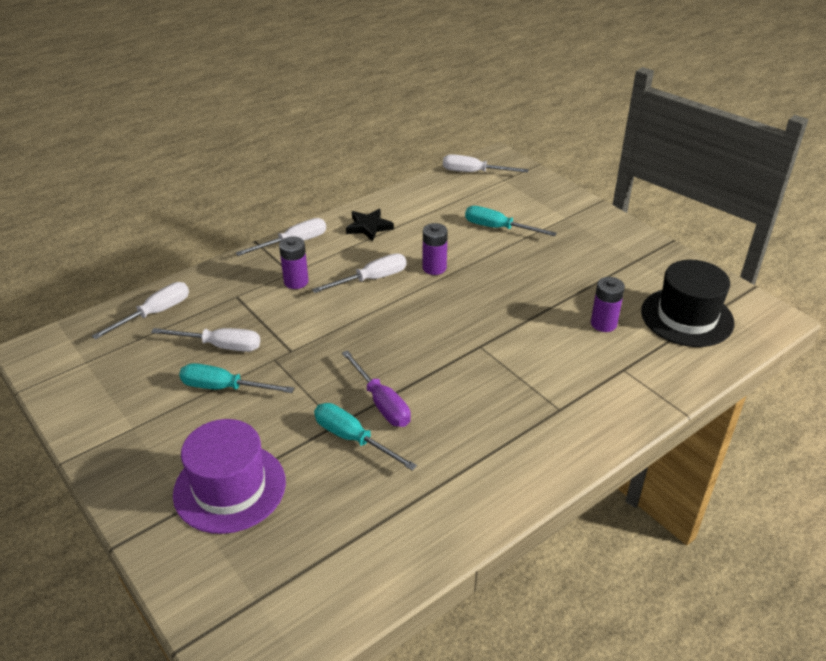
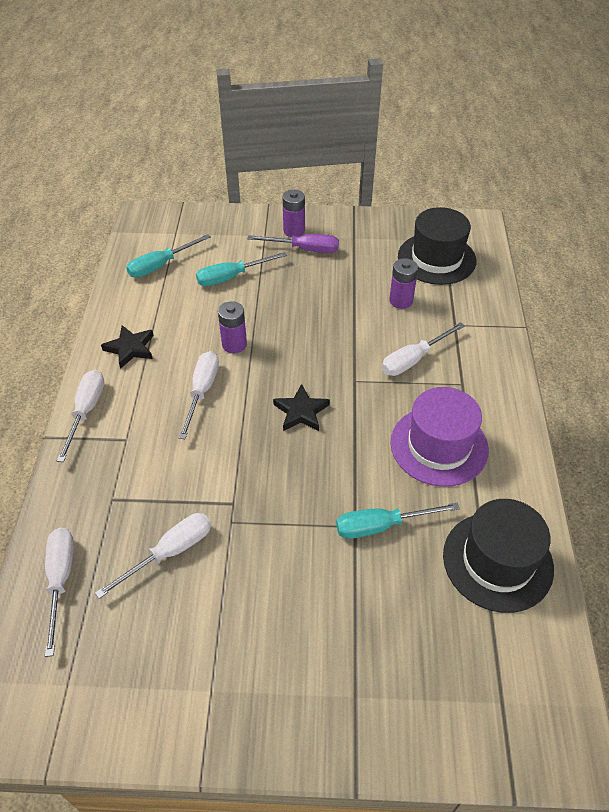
camera: 50 degrees left, 10 degrees up
purple hat [173,419,286,534] -> purple hat moved to [390,387,489,487]
turquoise screwdriver [179,363,294,393] -> turquoise screwdriver moved to [126,234,211,278]
purple battery [279,237,309,289] -> purple battery moved to [282,190,305,237]
purple screwdriver [342,350,411,427] -> purple screwdriver moved to [247,234,339,253]
white screwdriver [443,154,529,173] -> white screwdriver moved to [382,322,465,376]
none -> black star [273,384,330,431]
none -> black hat [443,499,554,613]

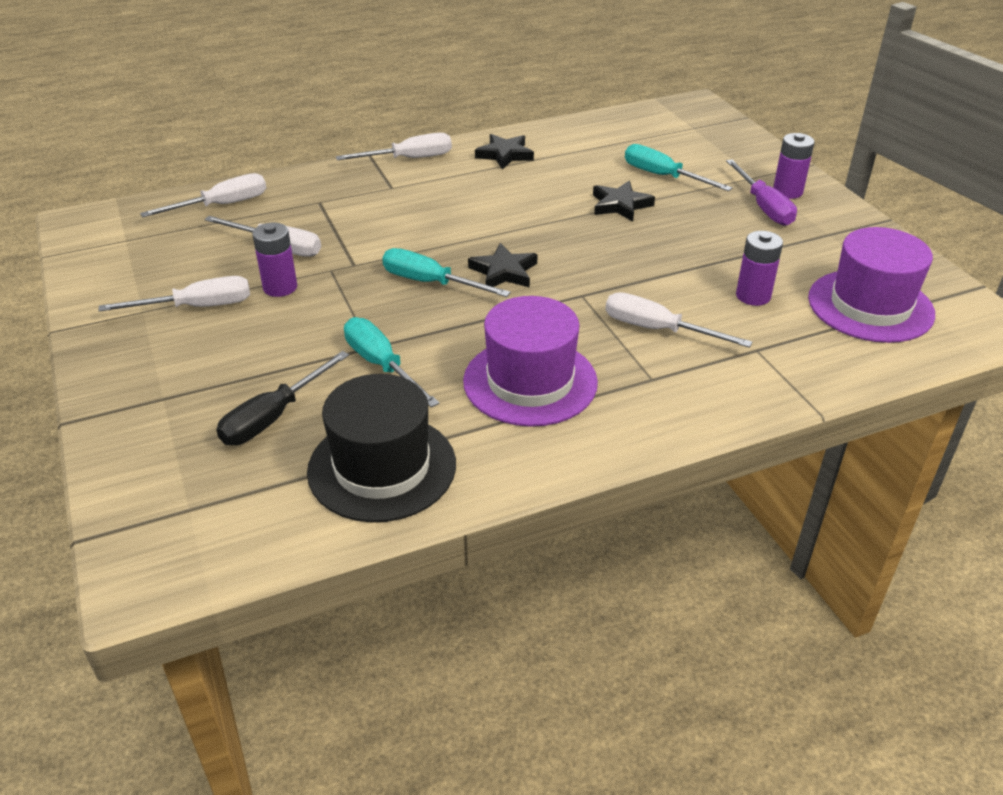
camera: 65 degrees right, 10 degrees down
turquoise screwdriver [126,234,211,278] -> turquoise screwdriver moved to [382,248,511,297]
white screwdriver [178,351,219,439] -> white screwdriver moved to [98,276,250,312]
purple battery [218,301,247,353] -> purple battery moved to [252,223,297,297]
black hat [398,207,476,285] -> purple hat [808,227,935,343]
none -> black screwdriver [216,351,349,445]
none -> black star [593,181,655,222]

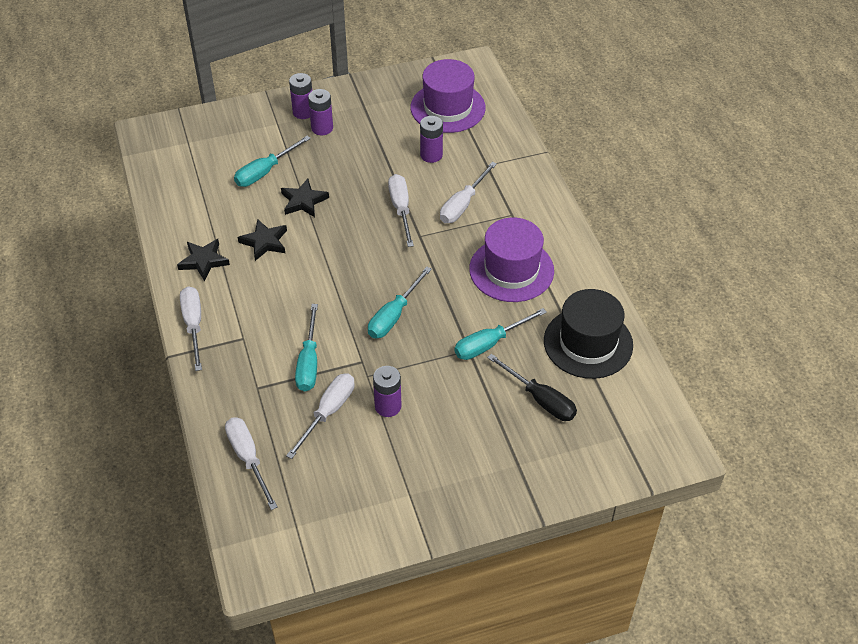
camera: 85 degrees left, 10 degrees up
white screwdriver [98,276,250,312] -> white screwdriver moved to [388,174,414,247]
black star [468,243,538,288] -> black star moved to [238,219,287,261]
purple screwdriver [726,159,797,226] -> purple battery [308,89,333,135]
none -> turquoise screwdriver [295,304,318,391]

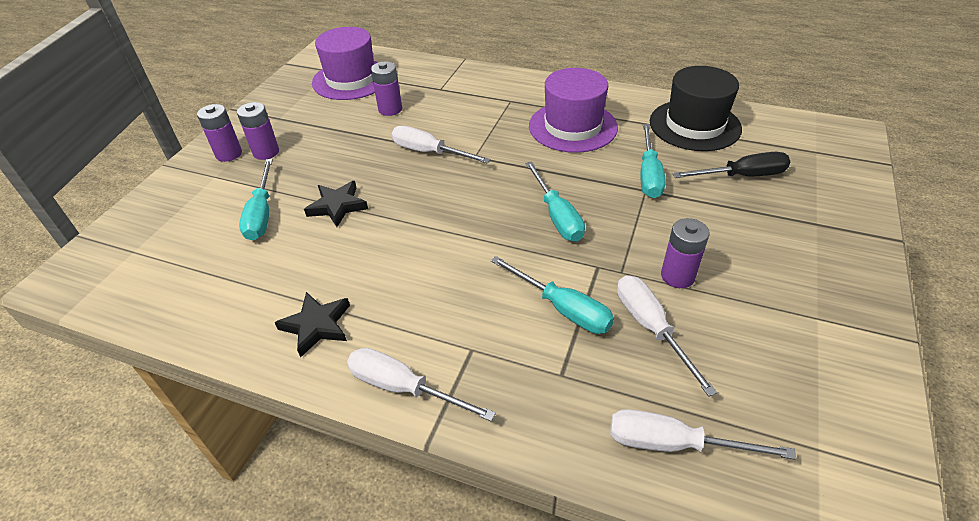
camera: 50 degrees left, 5 degrees down
black star [238,219,287,261] -> none
white screwdriver [440,162,497,223] -> none

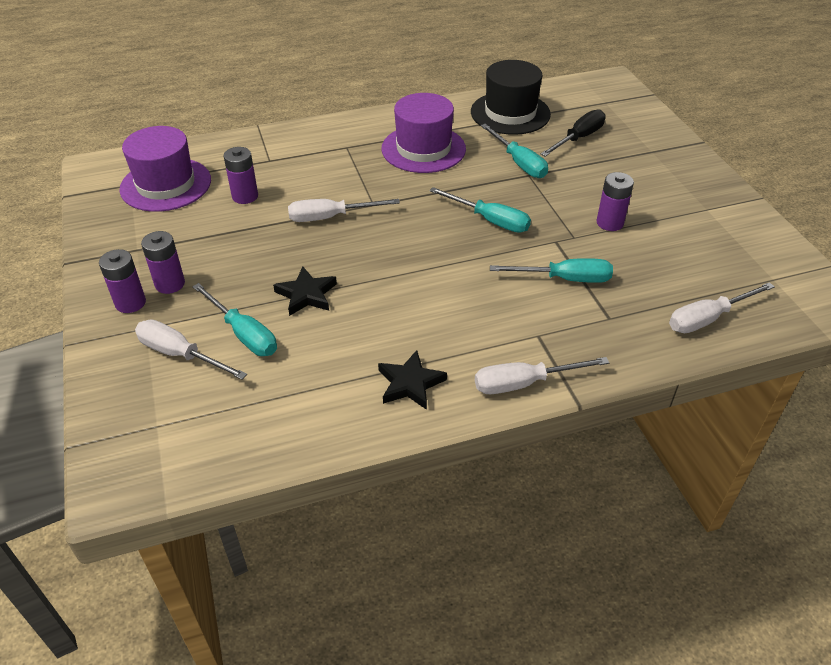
camera: 40 degrees left, 0 degrees up
white screwdriver [617,275,717,397] -> white screwdriver moved to [135,319,247,380]

